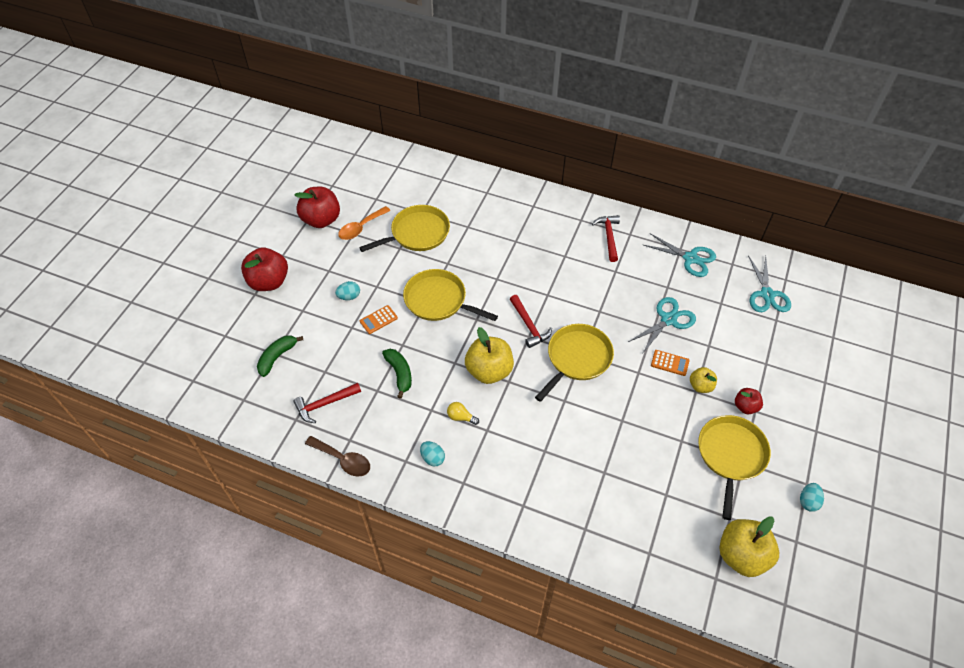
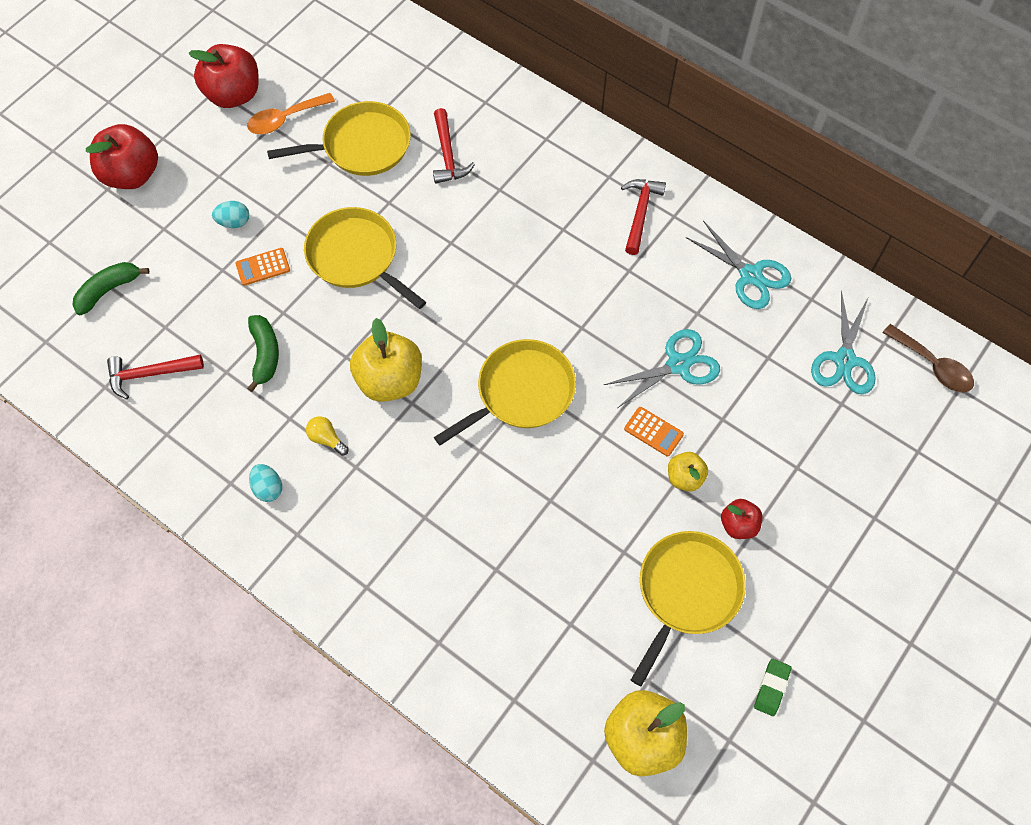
camera: 15 degrees right, 10 degrees up
brown spoon [305,436,370,477] -> brown spoon moved to [882,324,974,393]
red hammer [510,295,552,348] -> red hammer moved to [433,108,475,184]
turquoise egg [800,483,824,512] -> green eraser [754,659,791,716]

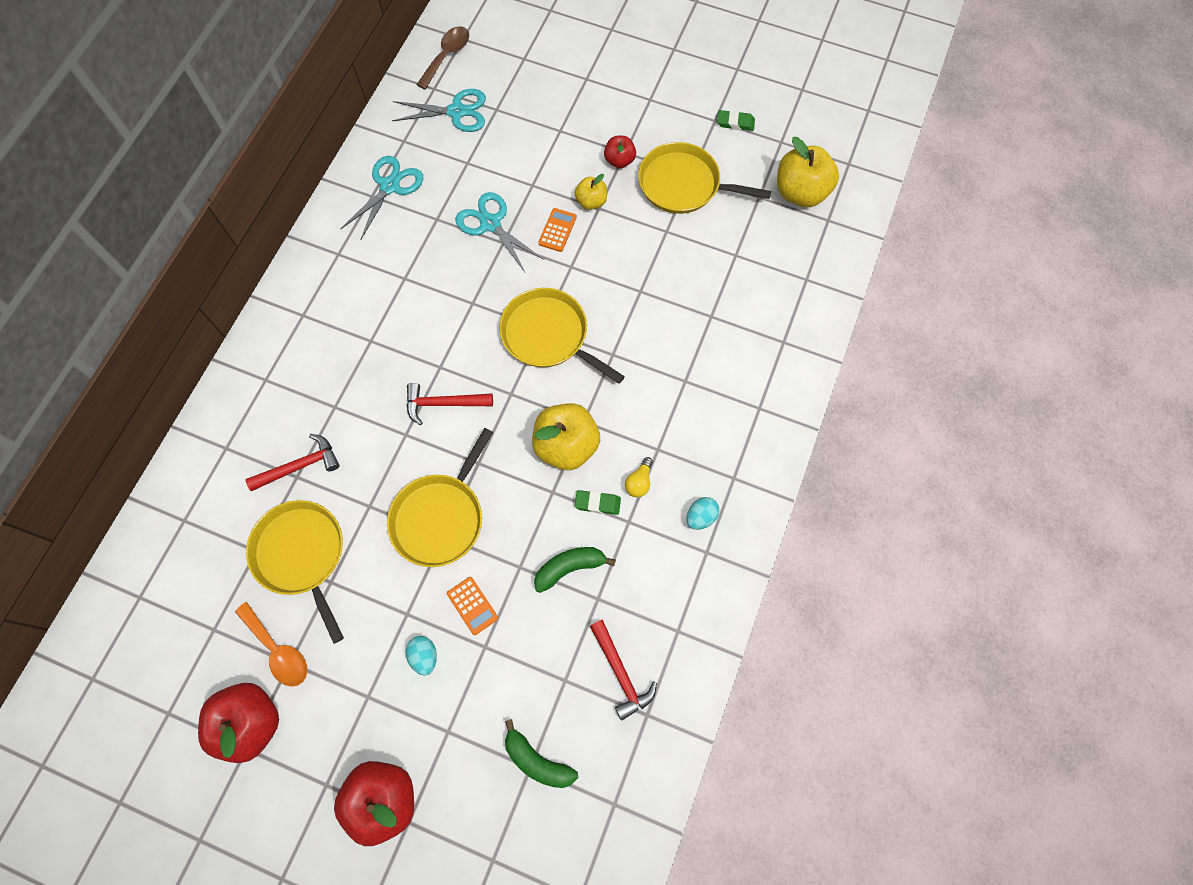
camera: 105 degrees left, 5 degrees up
red hammer [621,179,666,255] -> red hammer moved to [406,383,493,425]
none -> green eraser [575,490,621,515]

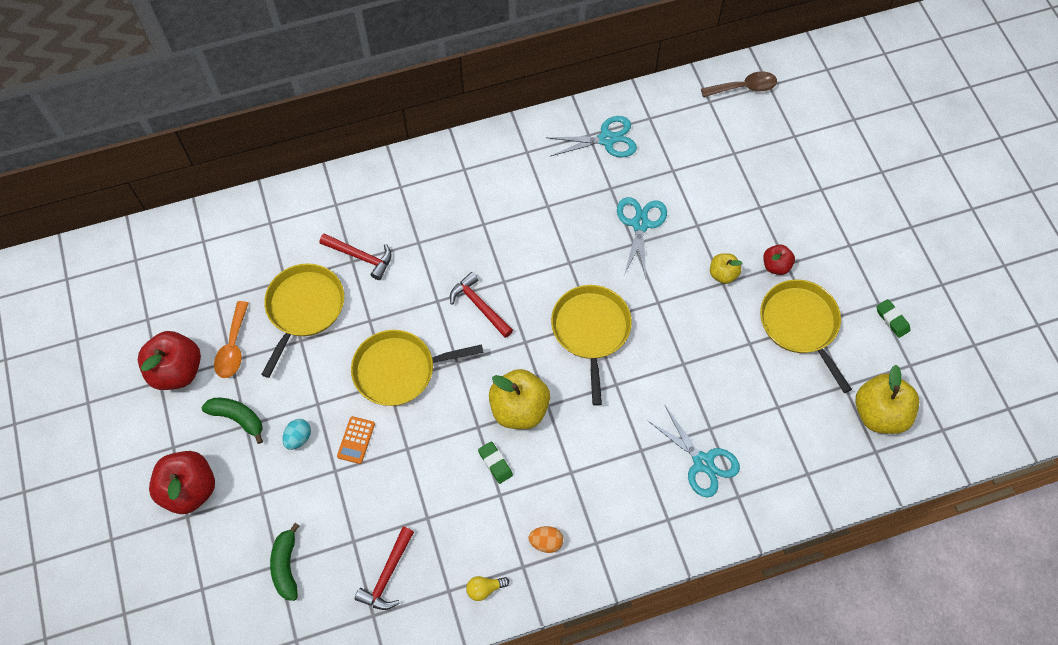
camera: 50 degrees right, 5 degrees down
turquoise scissors [392,89,486,132] -> turquoise scissors moved to [647,406,740,498]
green banana [534,547,616,593] -> green banana moved to [202,398,263,444]
orange calculator [538,208,577,252] -> none
yellow light bulb [625,457,653,497] -> yellow light bulb moved to [466,576,509,601]
turquoise egg [687,497,719,530] -> orange egg [528,526,563,553]

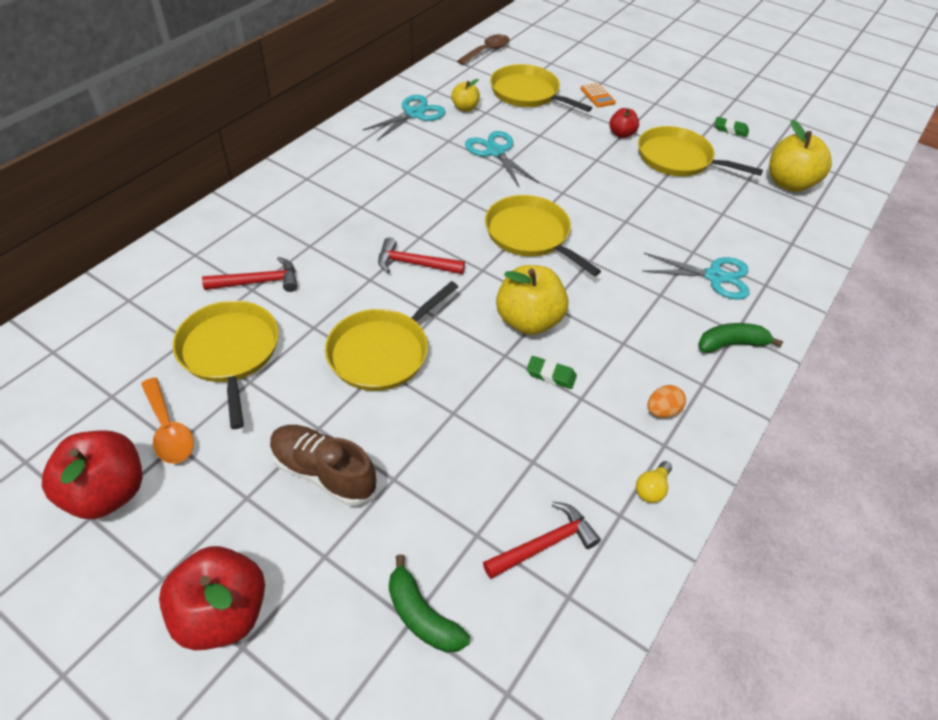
camera: 40 degrees left, 15 degrees down
green banana [202,398,263,444] -> green banana moved to [698,323,783,353]
turquoise egg [282,419,311,450] -> brown shoe [270,425,377,506]
orange calculator [337,416,375,464] -> orange calculator moved to [581,83,616,107]
red hammer [355,527,414,610] -> red hammer turned 105 degrees counterclockwise [483,502,601,579]
yellow apple [710,253,742,284] -> yellow apple moved to [451,79,480,111]
none -> yellow pan [490,64,592,112]

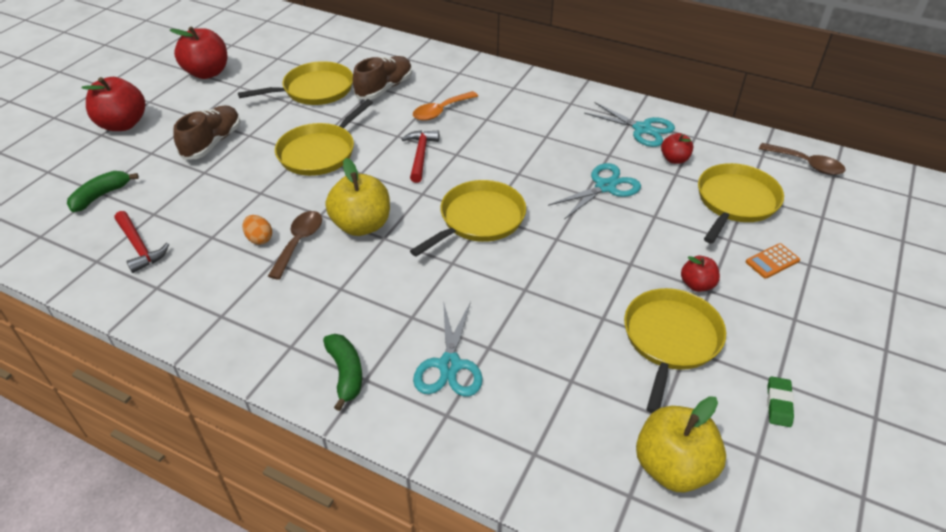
camera: 85 degrees right, 5 degrees down
orange spoon [141,377,194,464] -> orange spoon moved to [413,91,478,121]
red hammer [202,257,297,292] -> brown shoe [353,56,412,100]
yellow pan [325,281,458,391] -> yellow pan turned 90 degrees counterclockwise [275,99,373,176]
yellow apple [451,79,480,111] -> red apple [661,133,693,164]
green eraser [526,356,577,389] -> brown spoon [268,211,322,280]
yellow light bulb [636,461,672,503] -> none
orange egg [647,385,686,418] -> orange egg moved to [242,215,272,245]

